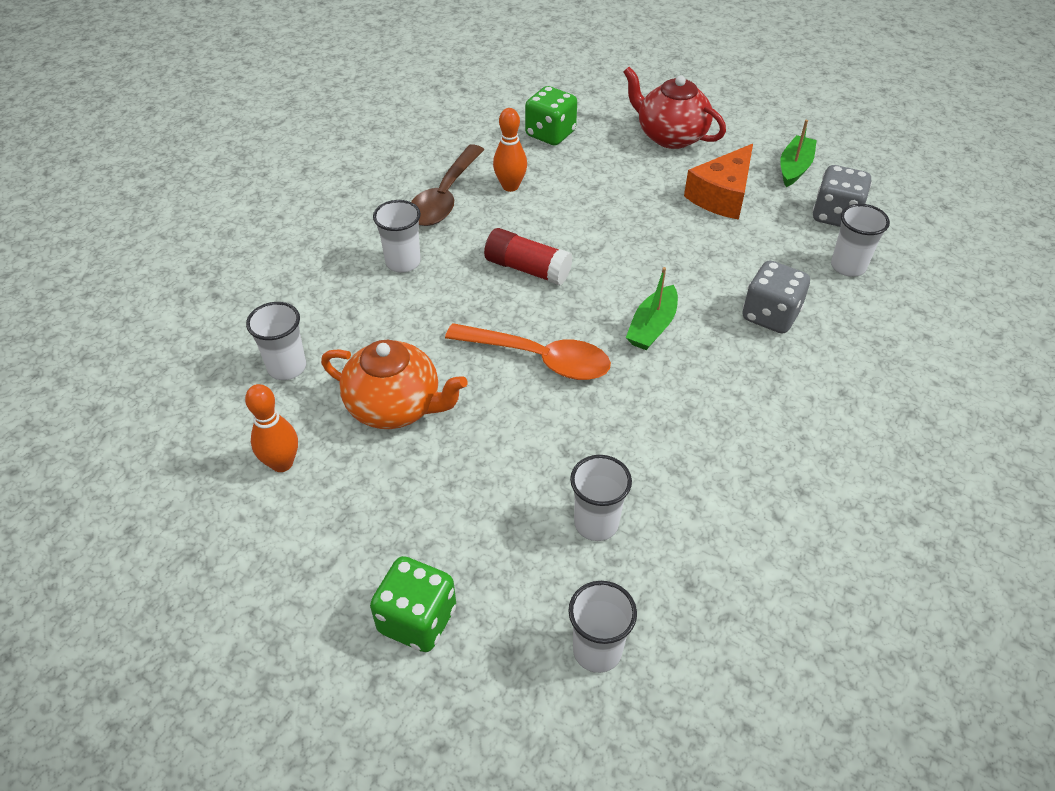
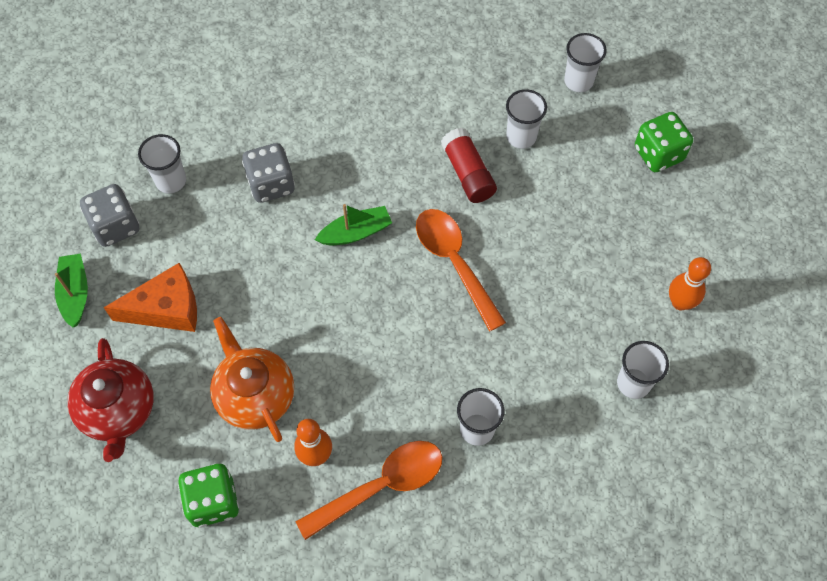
camera: 140 degrees left, 15 degrees up
orange teapot [321,340,467,429] -> orange teapot moved to [210,317,294,442]
brown spoon [411,144,484,226] -> orange spoon [295,441,442,540]
red glue stick [484,228,573,286] -> red glue stick moved to [441,128,497,203]
green boat [780,120,817,187] -> green boat turned 105 degrees clockwise [55,254,88,328]

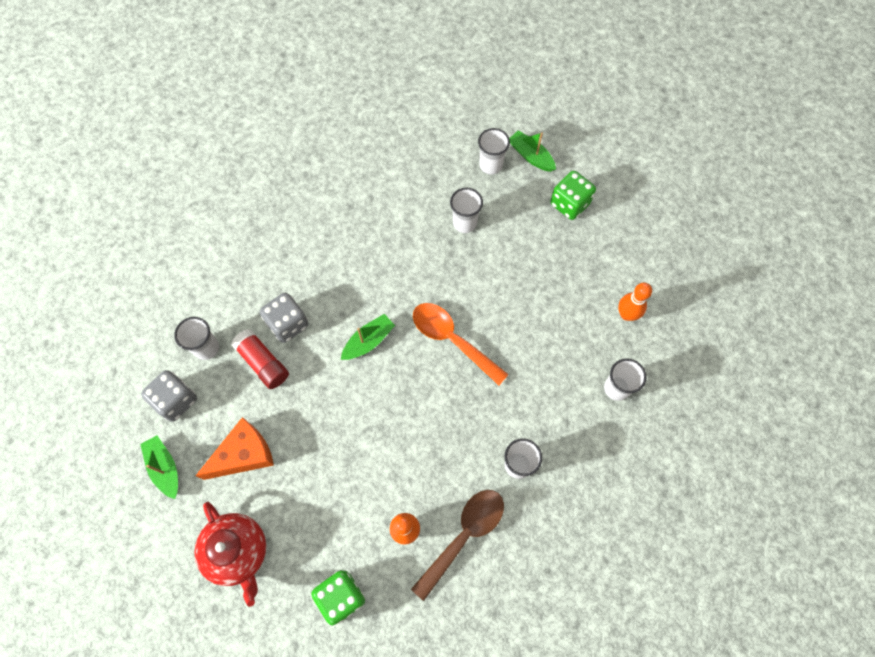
camera: 20 degrees left, 5 degrees up
orange teapot [210,317,294,442] -> none
orange spoon [295,441,442,540] -> brown spoon [411,490,504,601]
red glue stick [441,128,497,203] -> red glue stick moved to [231,329,289,389]
none -> green boat [509,130,556,172]

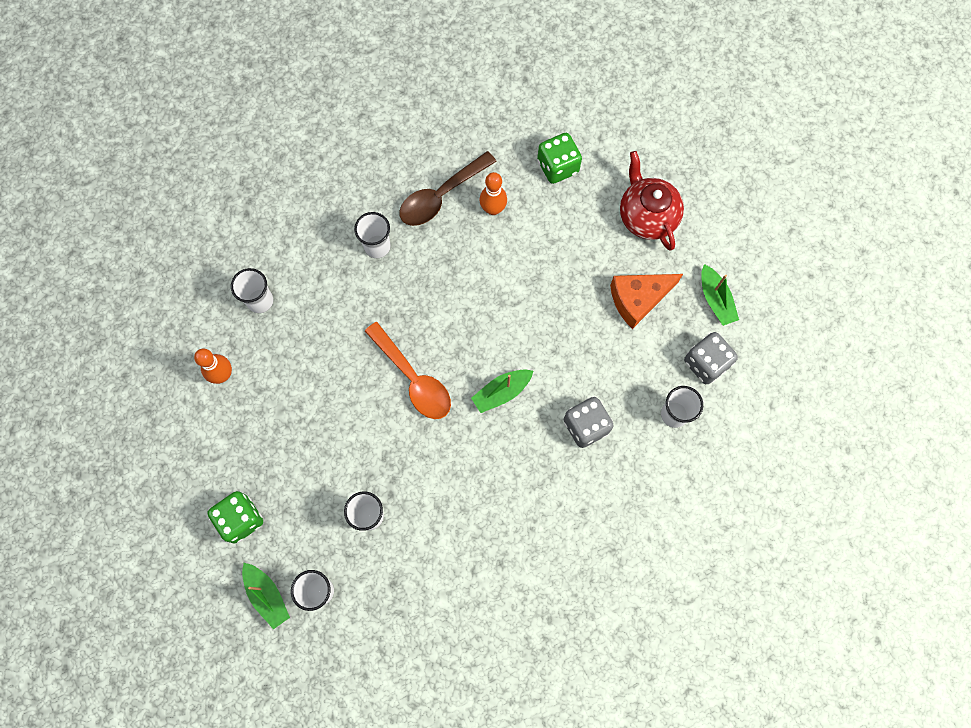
camera: 170 degrees left, 5 degrees up
red glue stick [231,329,289,389] -> none

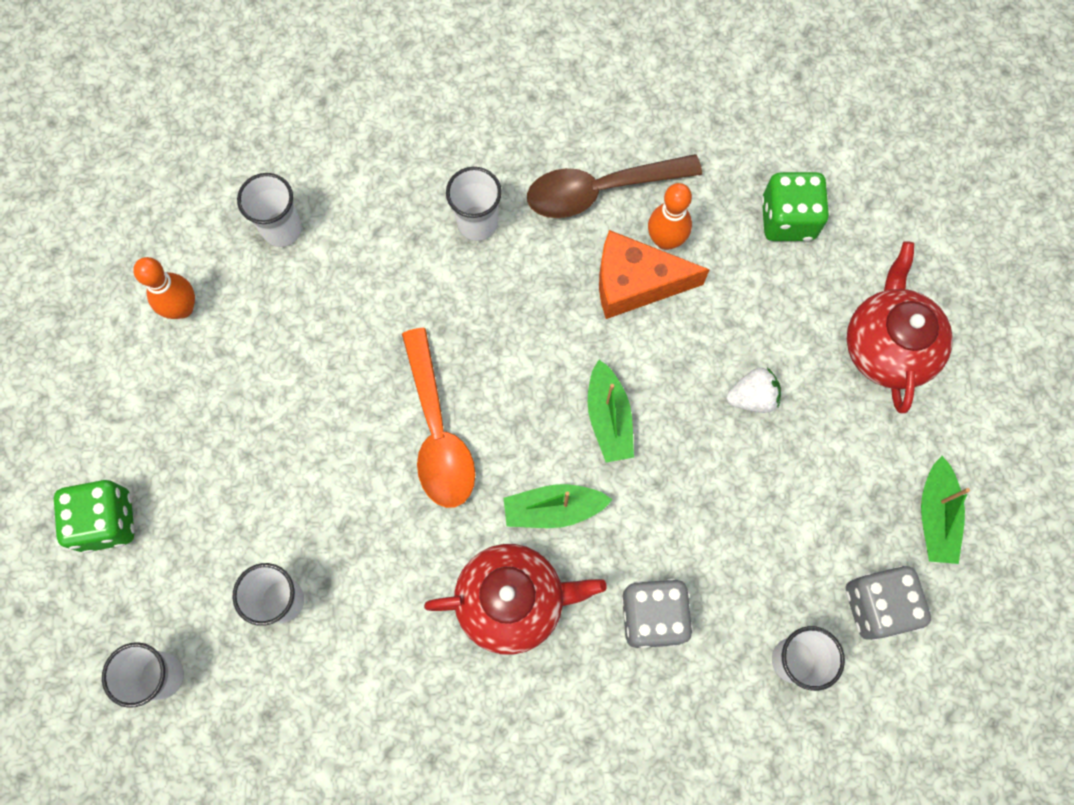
camera: 25 degrees right, 0 degrees up
green boat [242,563,290,629] -> green boat moved to [588,360,634,463]
orange cheese [610,274,683,329] -> orange cheese moved to [599,230,710,319]
none -> red teapot [424,544,607,655]
none -> white strawberry [726,368,781,413]

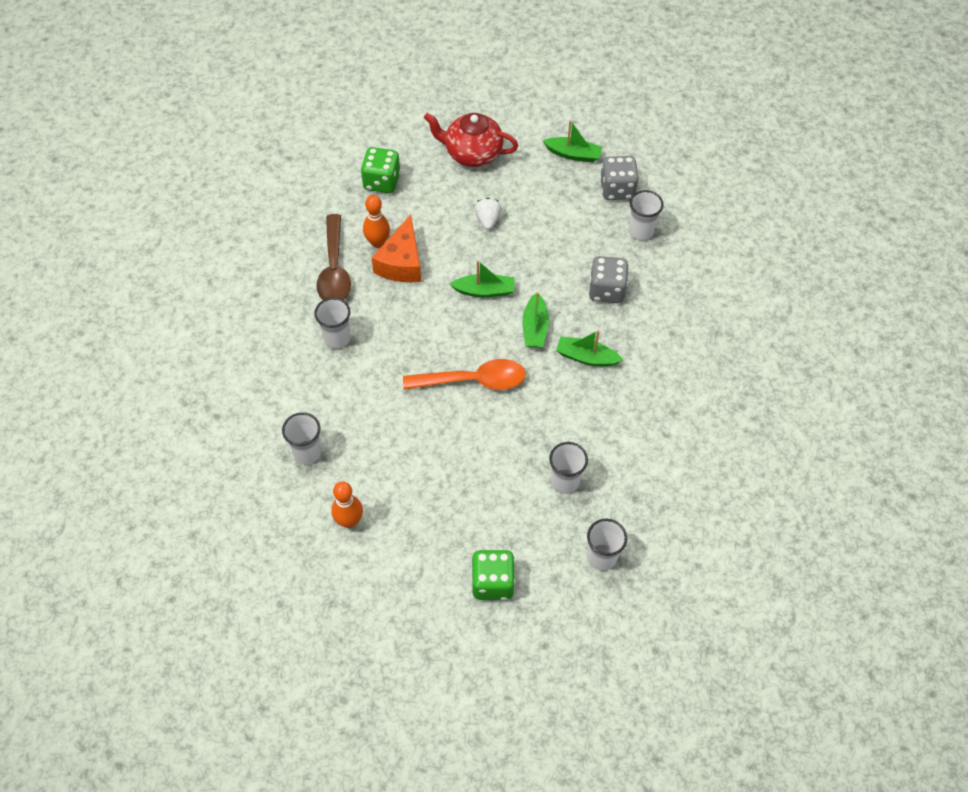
camera: 80 degrees left, 15 degrees down
red teapot [424,544,607,655] -> green boat [556,330,623,366]

